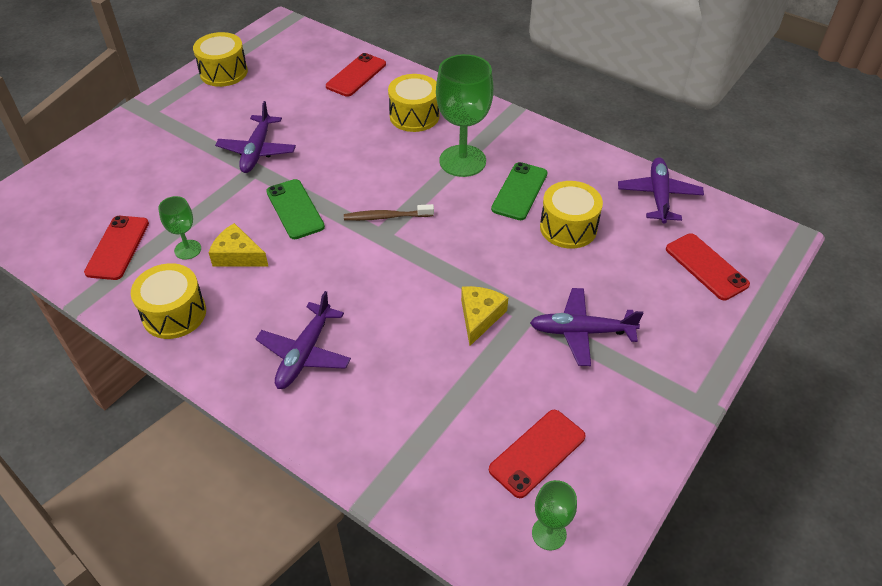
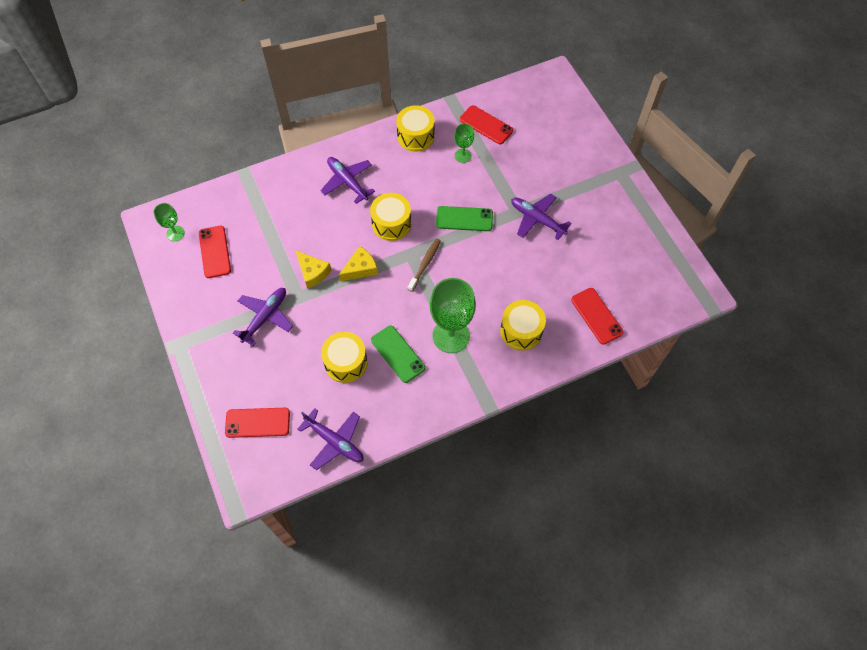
camera: 120 degrees right, 15 degrees up
yellow drum [193,32,248,87] -> yellow drum moved to [370,193,411,241]
yellow cheese [209,223,269,267] -> yellow cheese moved to [339,246,378,281]

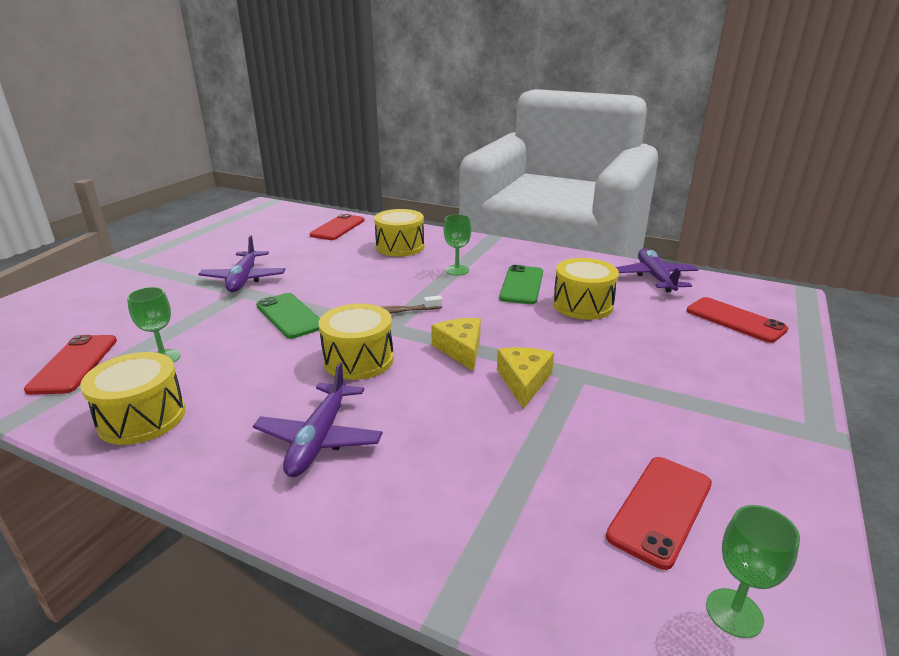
camera: 130 degrees left, 35 degrees down
purple plane [233,288,293,346] -> none
yellow cheese [339,246,378,281] -> yellow cheese turned 60 degrees clockwise [431,318,481,372]
green goblet [430,278,476,353] -> green goblet [444,214,471,276], size x0.51

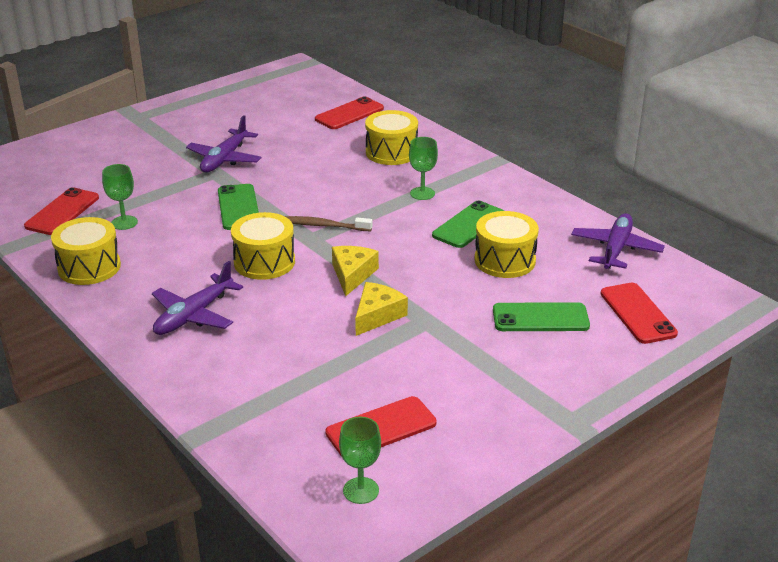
camera: 25 degrees right, 5 degrees up
none -> green phone [493,302,590,331]

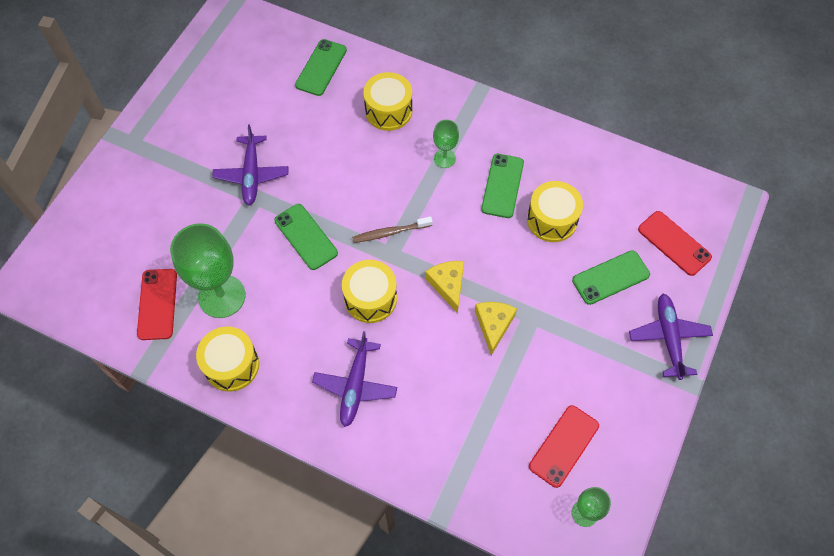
camera: 25 degrees left, 30 degrees up
green goblet [102,164,138,230] -> green goblet [170,223,246,318], size x1.97
red phone [315,96,384,129] -> green phone [295,39,347,96]
purple plane [571,213,665,269] -> purple plane moved to [629,294,713,380]

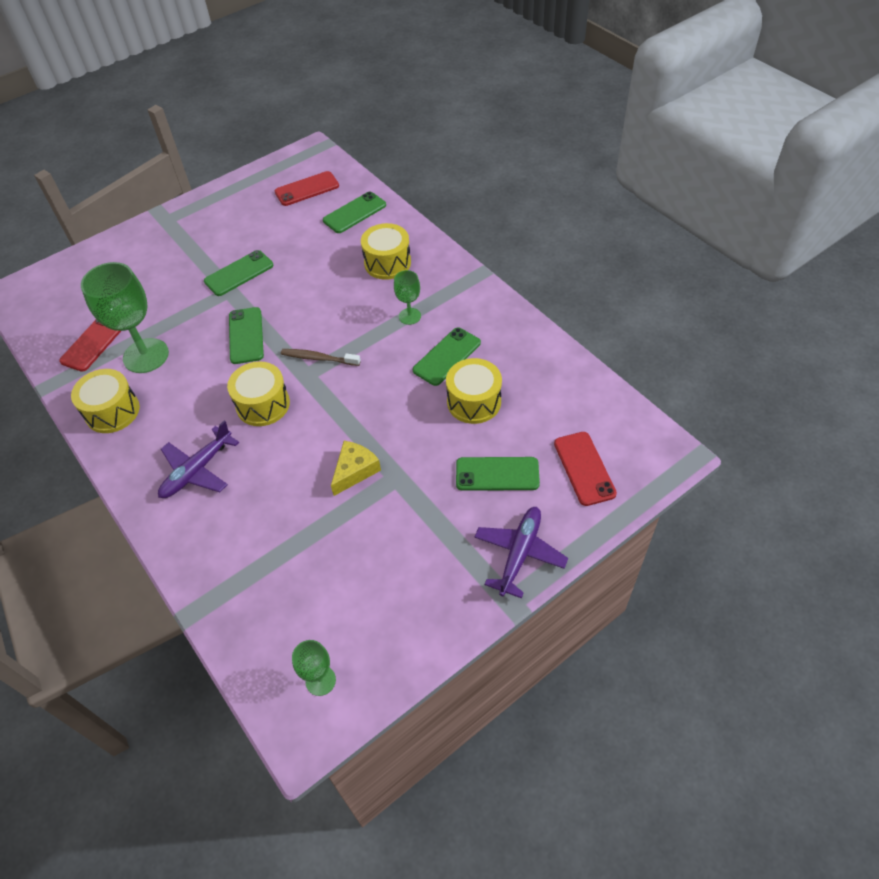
camera: 30 degrees right, 10 degrees down
purple plane [212,125,288,205] -> green phone [204,250,273,296]
yellow cheese [425,261,464,313] -> none
red phone [529,405,599,488] -> red phone moved to [275,171,339,206]

